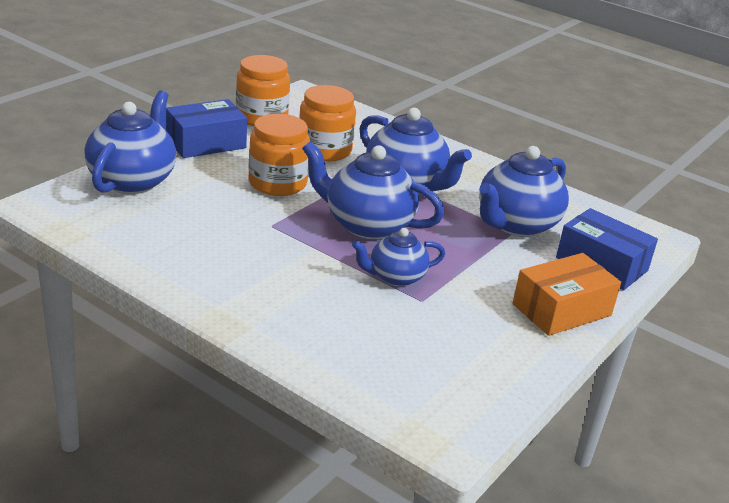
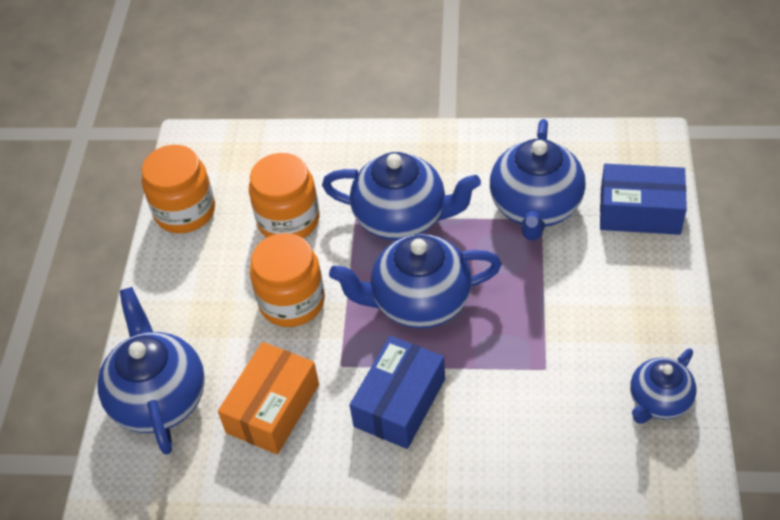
camera: 25 degrees left, 20 degrees up
blue box [166,99,247,158] -> blue box moved to [350,336,445,449]
blue teapot [352,228,445,286] -> blue teapot moved to [630,348,696,424]
orange box [513,253,621,336] -> orange box moved to [218,342,319,455]

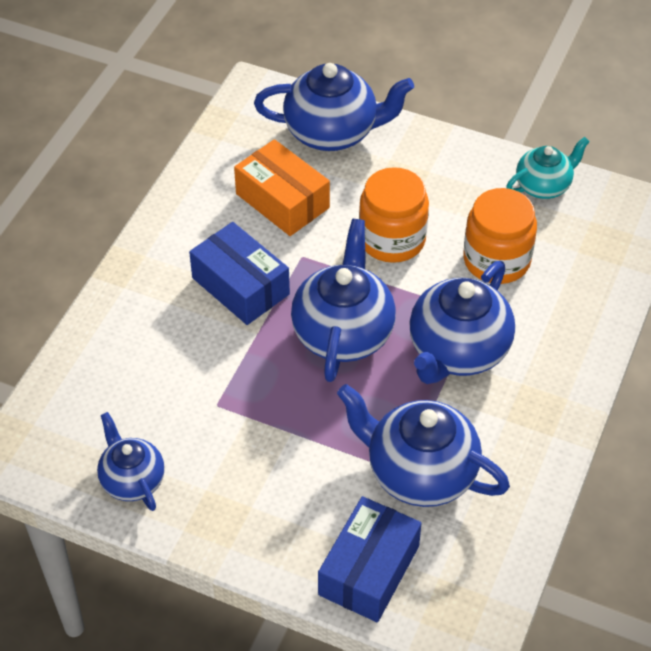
camera: 105 degrees right, 0 degrees up
orange jar [142,145,215,233] -> turquoise teapot [506,137,590,199]

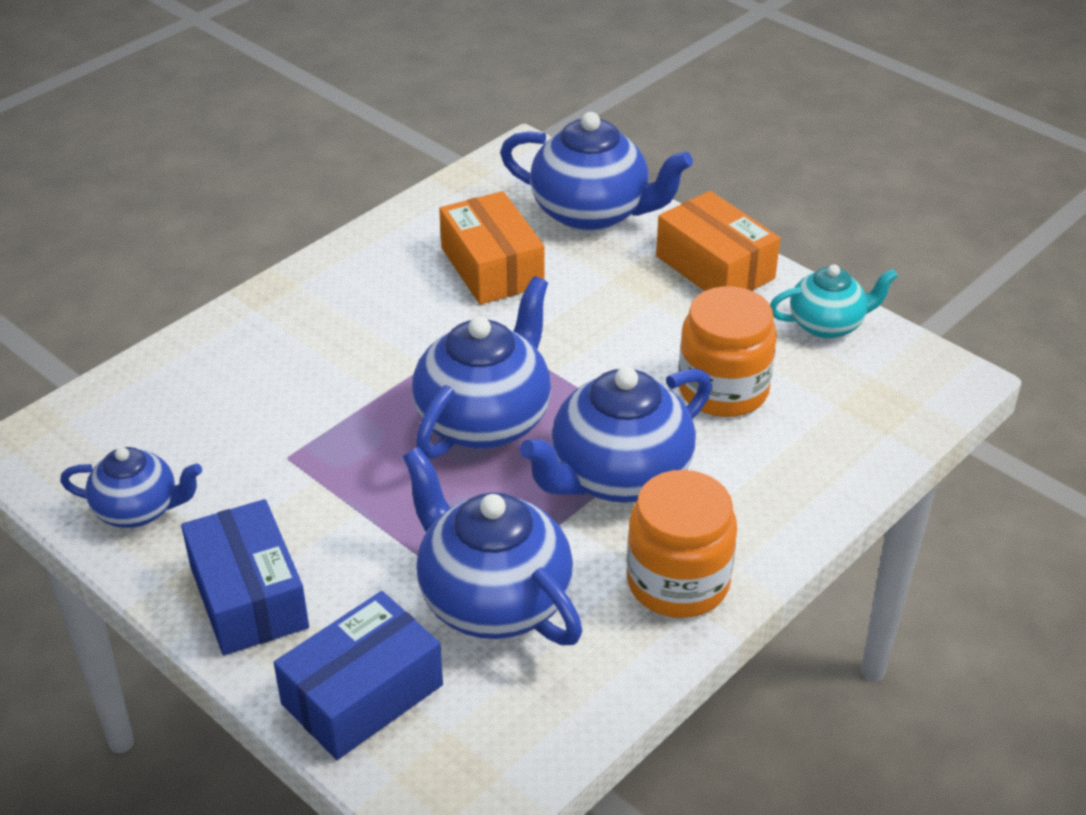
camera: 20 degrees right, 10 degrees down
blue teapot [97,412,165,511] -> blue teapot turned 105 degrees clockwise [60,447,202,528]
blue box [189,222,290,325] -> blue box moved to [181,499,309,655]
orange jar [359,167,429,263] -> orange jar moved to [627,470,737,618]
none -> orange box [656,191,780,291]

